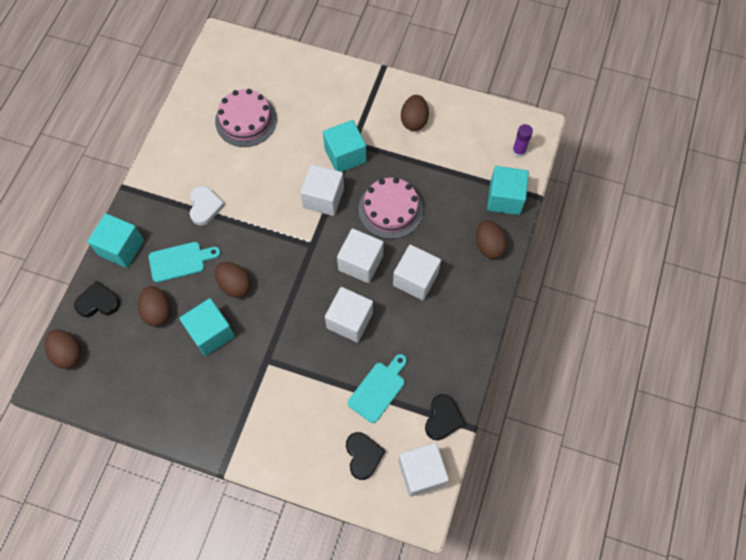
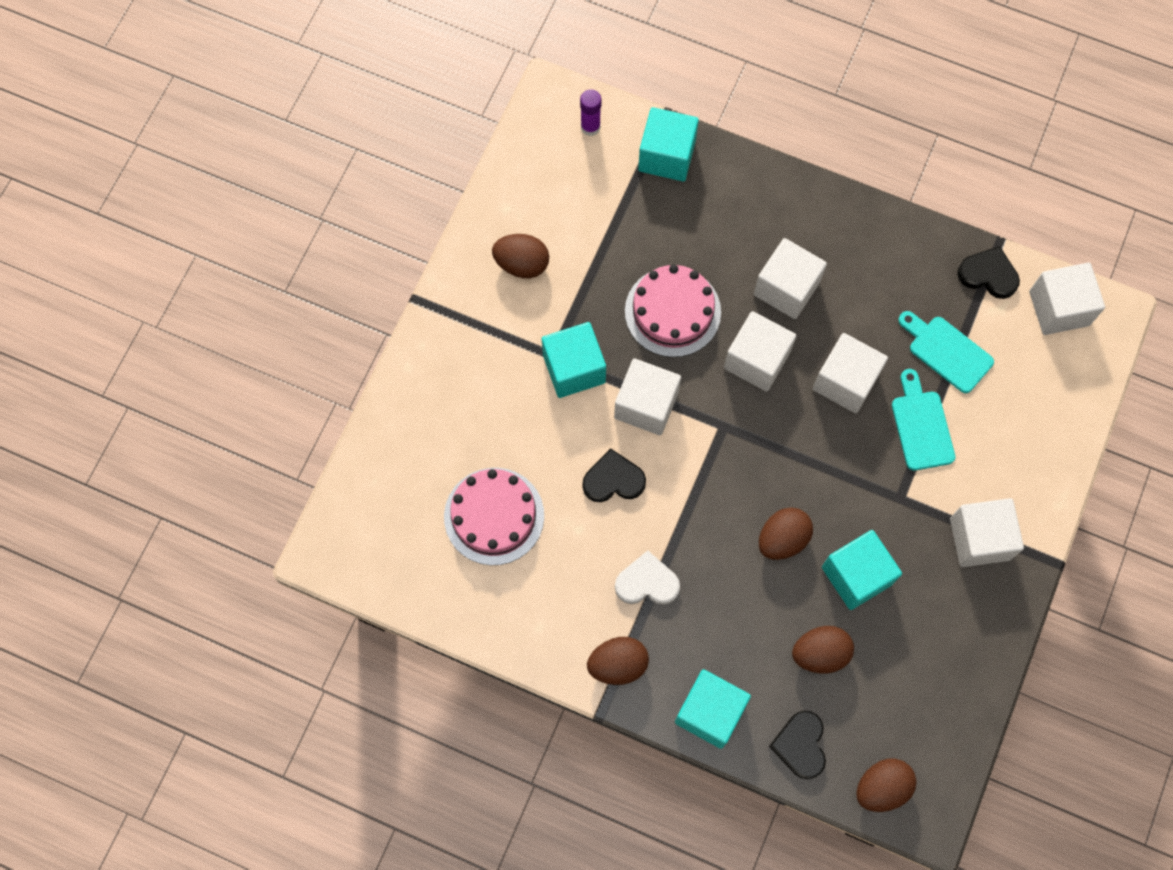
camera: 85 degrees left, 5 degrees up
turquoise cutting board [149,242,220,283] -> turquoise cutting board moved to [892,369,955,471]
black heart [346,432,386,480] -> black heart moved to [582,448,646,502]
brown egg [476,220,508,259] -> brown egg moved to [587,637,649,685]
none -> white cube [950,498,1024,567]

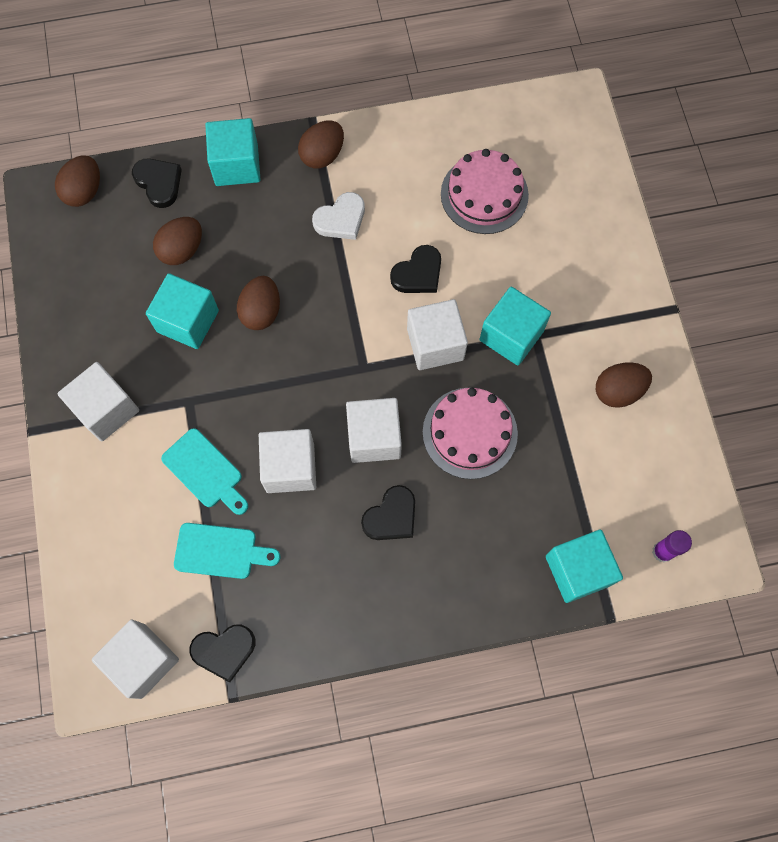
camera: 145 degrees right, 0 degrees up
white cube [754,238,827,319] -> black heart [361,485,415,540]

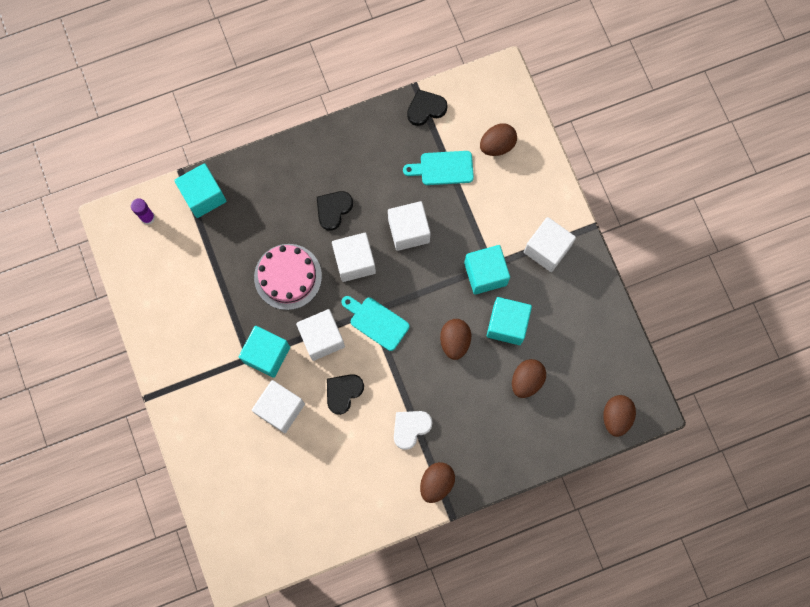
camera: 170 degrees right, 5 degrees up
white cube [92,620,179,699] -> white cube moved to [252,380,305,433]
black heart [132,159,182,208] -> none
turquoise cutting board [161,428,248,515] -> turquoise cutting board moved to [341,296,409,351]
turquoise cube [205,118,260,186] -> turquoise cube moved to [464,245,510,295]
pink cake [441,149,529,234] -> none
brown egg [596,362,652,408] -> brown egg moved to [480,123,517,156]

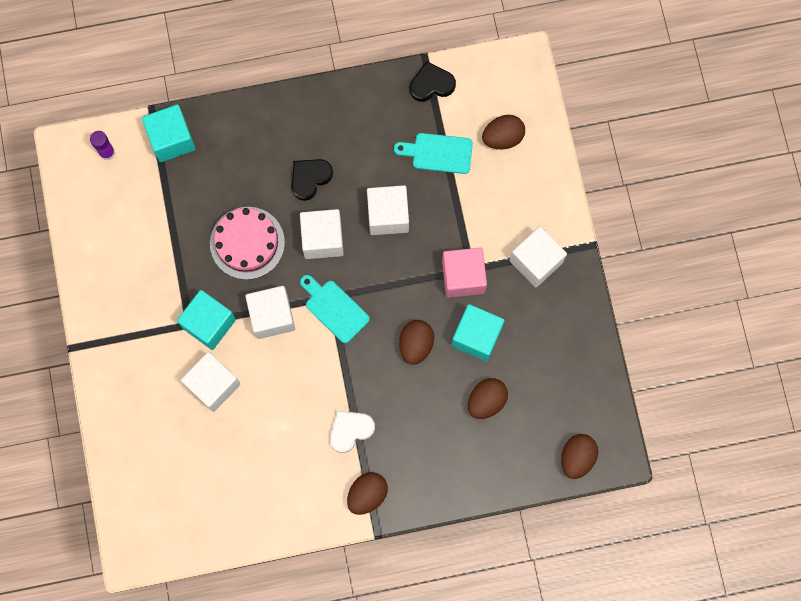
camera: 10 degrees right, 0 degrees up
black heart [327,374,364,415] -> none
turquoise cube [464,245,510,295] -> pink cube [442,248,487,298]

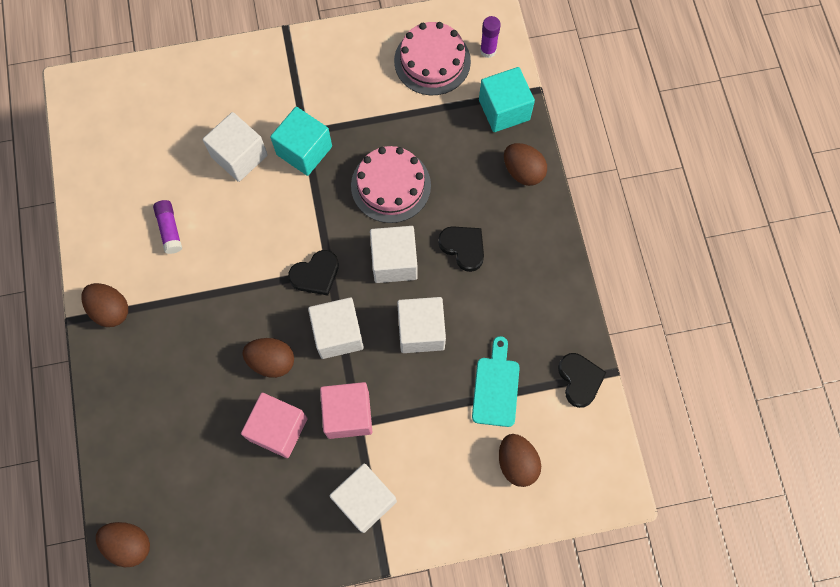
camera: 90 degrees right, 5 degrees down
white cube [245,286,295,339] -> white cube moved to [308,298,364,359]
turquoise cutting board [300,275,370,343] -> black heart [288,250,339,296]
white heart [330,410,375,453] -> none
turquoise cube [451,304,505,361] -> pink cube [241,393,307,458]
brown egg [468,378,508,419] -> brown egg moved to [504,143,547,186]
none -> purple glue stick [153,200,182,254]
none -> pink cake [394,22,471,95]

